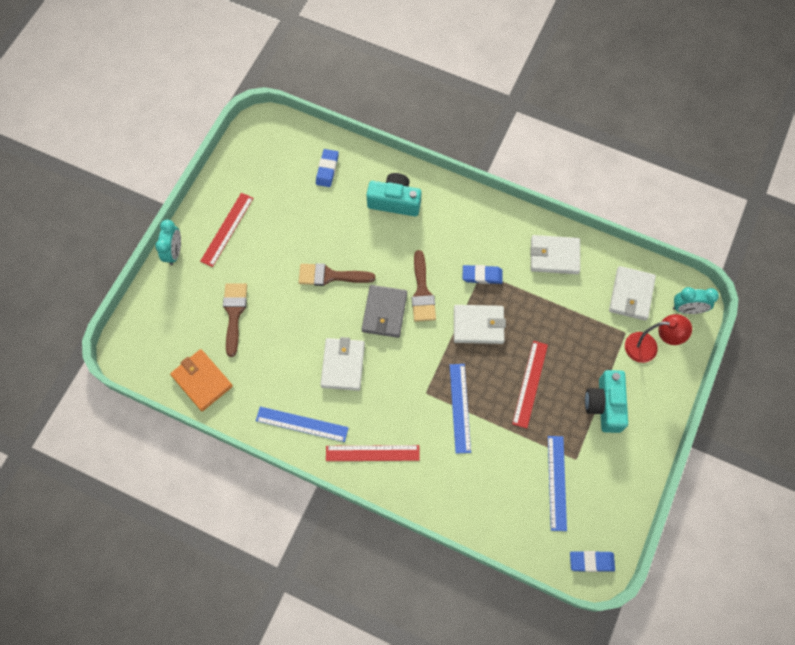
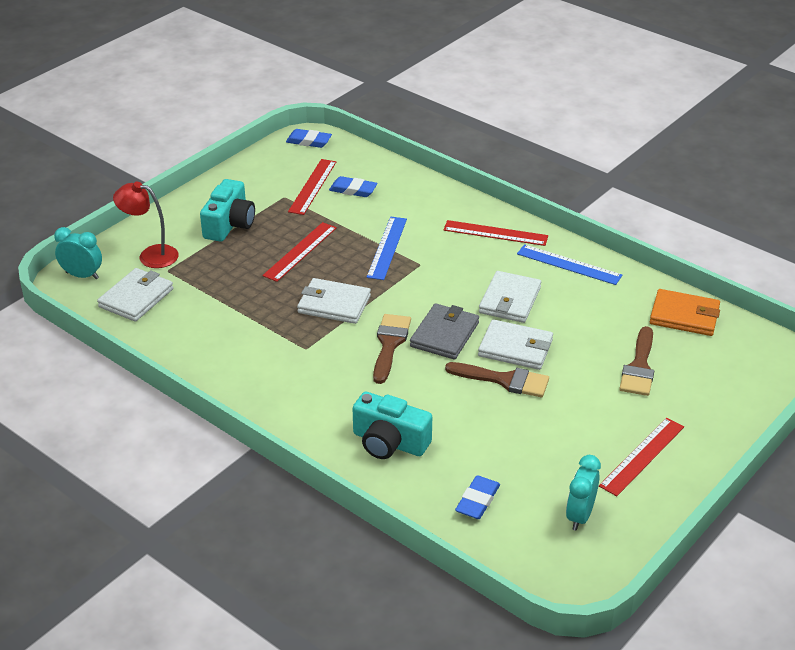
camera: 165 degrees left, 30 degrees down
turquoise clock [155,220,181,265] -> turquoise clock moved to [566,455,601,531]
orange wallet [170,349,233,411] -> orange wallet turned 45 degrees counterclockwise [650,289,720,336]
blue eraser [463,265,503,284] -> blue eraser moved to [329,176,378,197]
white wallet [530,235,580,274] -> white wallet moved to [478,319,553,370]
blue ruler [548,436,567,531] -> red ruler [288,159,336,215]

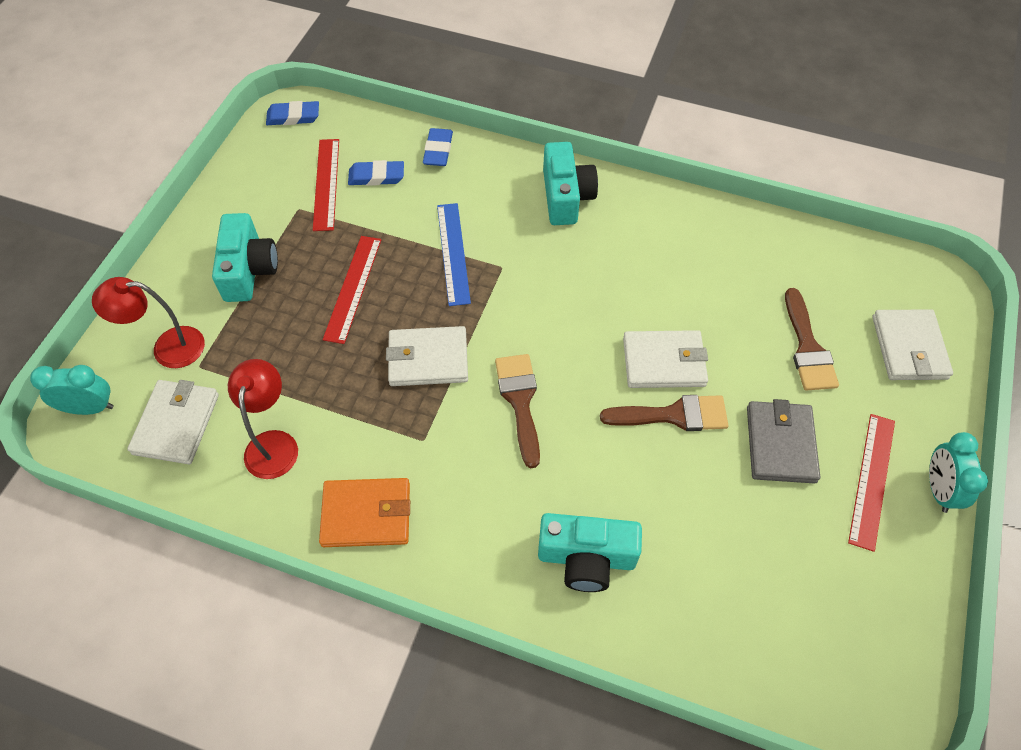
camera: 20 degrees left, 20 degrees up
grey wallet [410,303,479,359] -> grey wallet moved to [747,399,820,484]
red ruler [443,220,548,246] -> turquoise camera [543,142,598,225]
blue eraser [455,475,500,519] -> blue eraser moved to [423,128,453,166]
white wallet [479,271,541,323] -> white wallet moved to [872,309,953,380]
blue ruler [517,244,623,285] -> none
turquoise clock [566,455,601,531] -> turquoise clock moved to [929,432,988,513]
orange wallet [650,289,720,336] -> orange wallet moved to [319,478,410,547]
none -> red lamp [228,359,298,479]

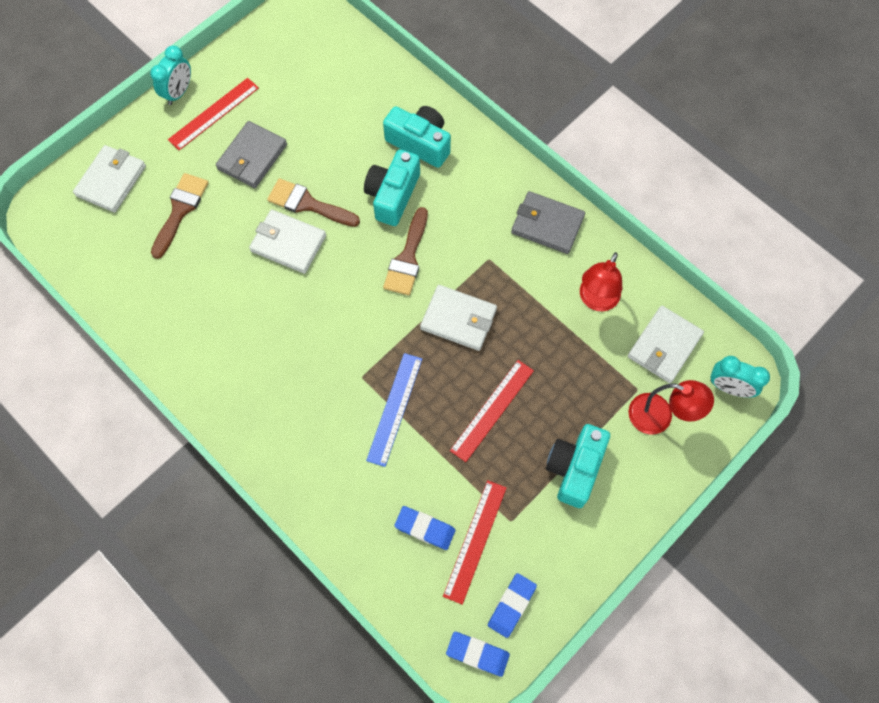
camera: 155 degrees left, 10 degrees up
orange wallet [319,478,410,547] -> grey wallet [511,191,585,254]
blue eraser [423,128,453,166] -> blue eraser moved to [488,573,537,638]
turquoise camera [543,142,598,225] -> turquoise camera moved to [364,149,420,226]

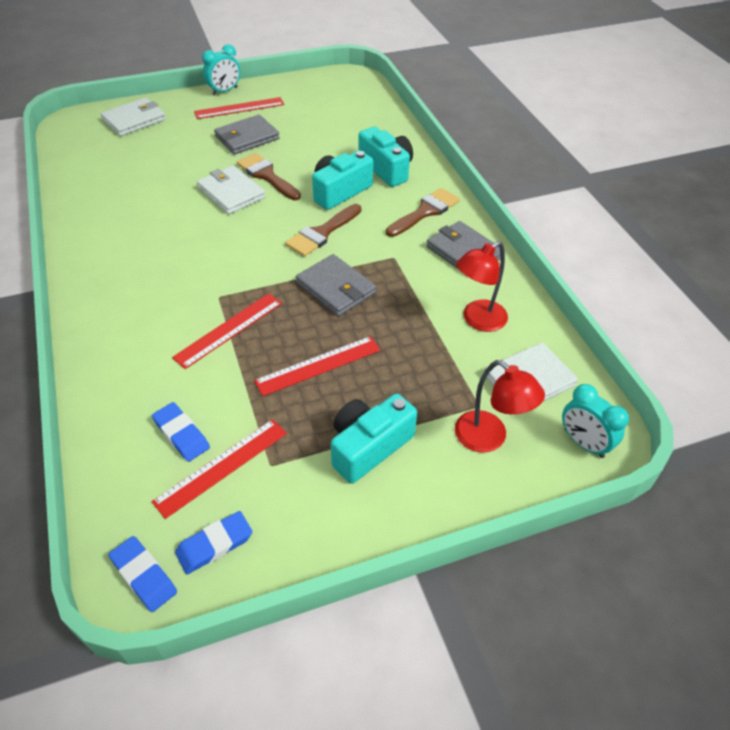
camera: 25 degrees right, 20 degrees down
brown brush [151,173,209,259] -> brown brush moved to [386,188,460,237]
blue ruler [366,353,422,467] -> red ruler [172,293,282,369]
white wallet [420,285,497,351] -> grey wallet [296,254,376,316]

